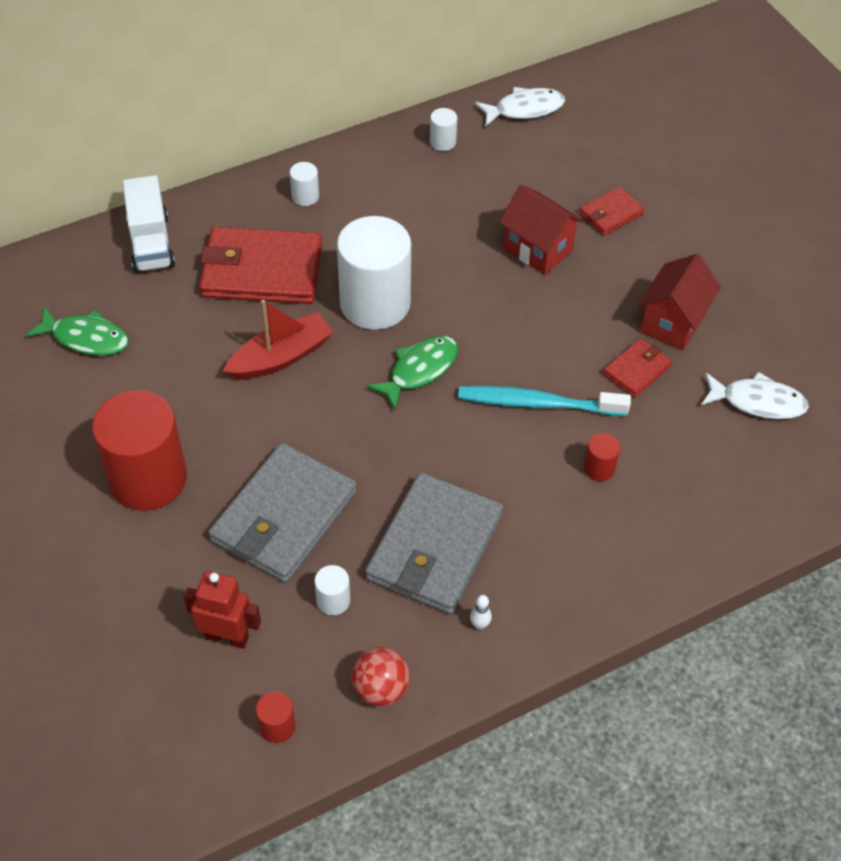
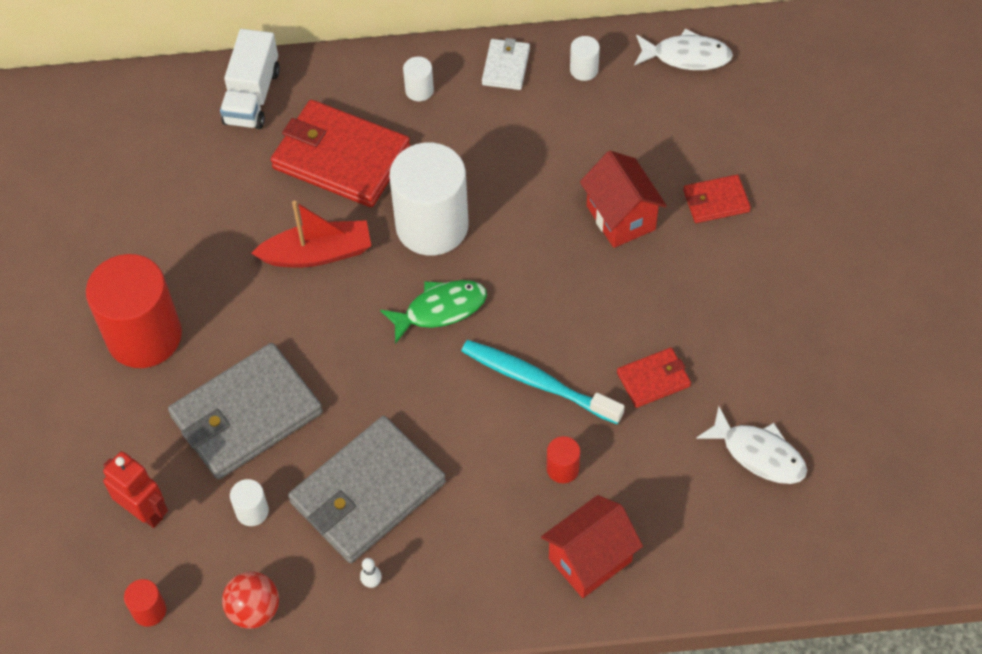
camera: 25 degrees right, 5 degrees up
green fish [26,307,129,356] -> none
red house [638,254,721,351] -> red house moved to [541,495,643,598]
none -> white wallet [482,38,530,90]

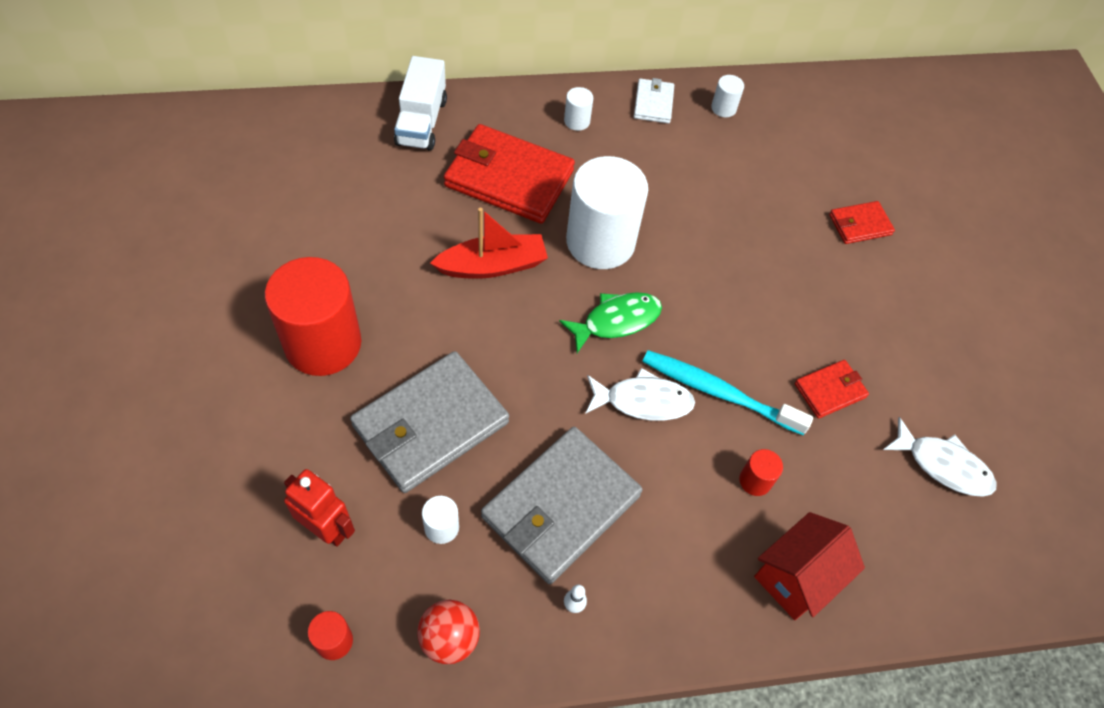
camera: 10 degrees left, 0 degrees up
red house [580,151,667,248] -> none
white fish [634,29,733,70] -> white fish moved to [585,368,695,421]

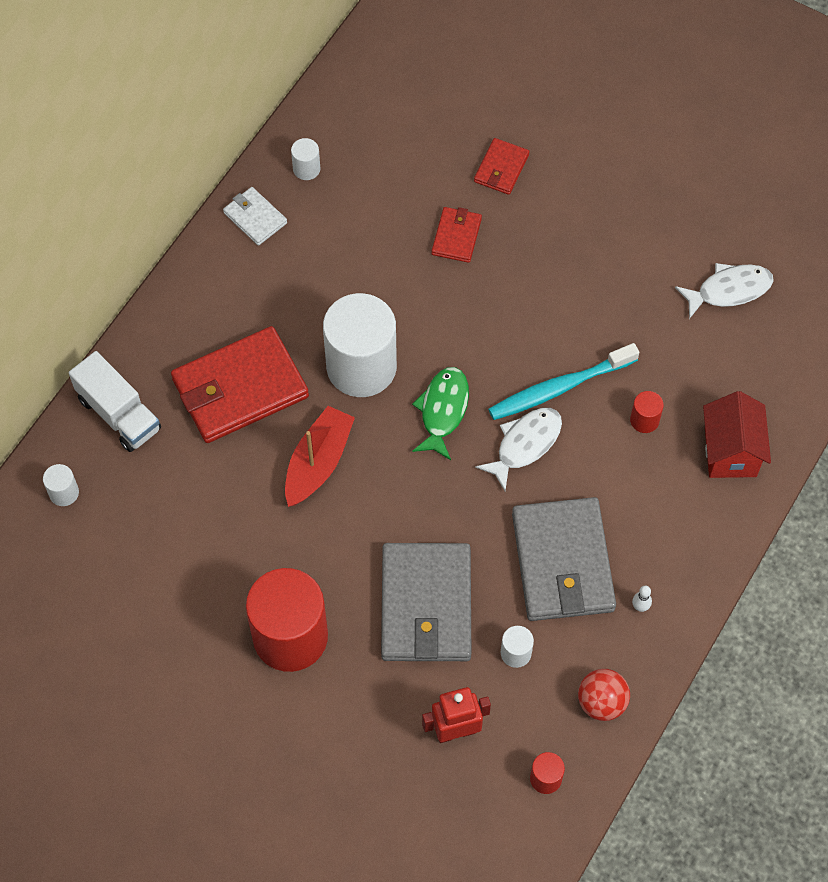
camera: 45 degrees left, 5 degrees up
white cylinder [564,87,593,131] -> white cylinder moved to [43,464,79,506]
red wallet [795,360,869,419] -> red wallet moved to [432,207,482,263]

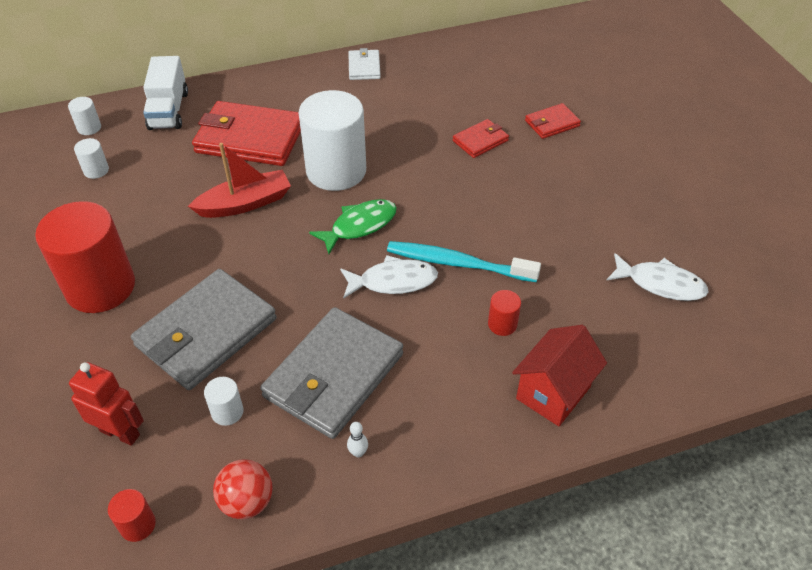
camera: 40 degrees right, 15 degrees down
white cylinder [291,138,320,180] -> white cylinder moved to [74,138,109,179]

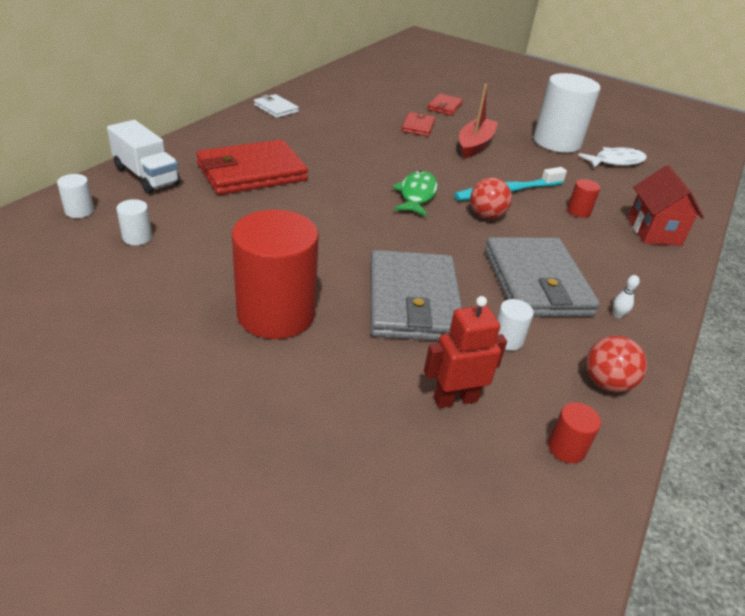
camera: 45 degrees left, 10 degrees down
red boat [188,143,291,218] -> red boat moved to [459,84,498,158]
white cylinder [299,90,366,191] -> white cylinder moved to [534,73,600,153]
white fish [340,255,438,299] -> red ball [470,178,512,219]

